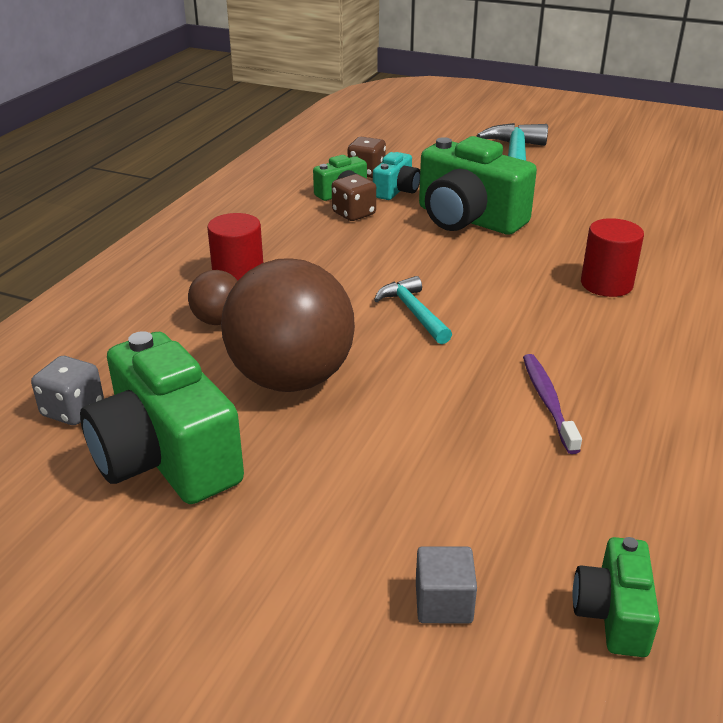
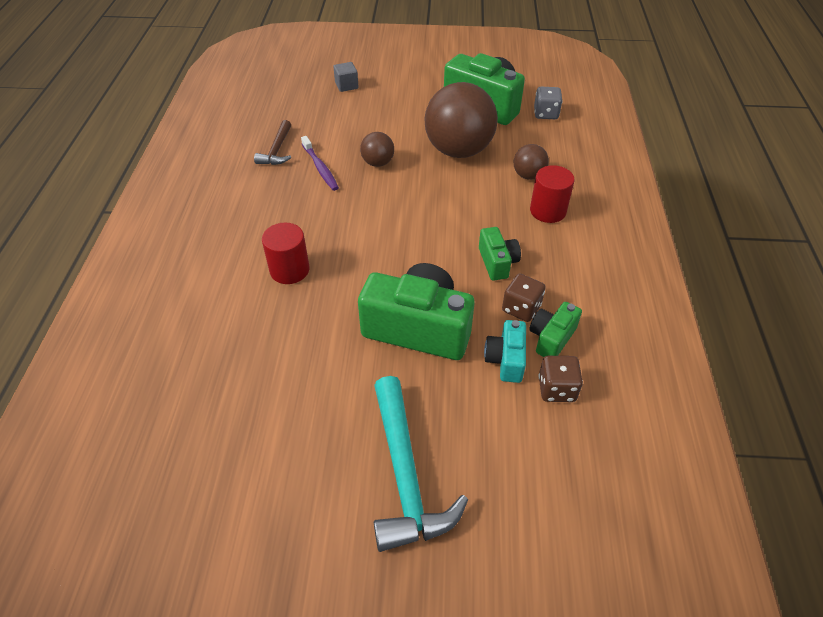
camera: 160 degrees right, 15 degrees up
turquoise hammer [374,276,452,344] -> none
green camera [573,537,660,657] -> green camera moved to [479,227,521,281]
none -> brown hammer [254,120,291,165]
none -> brown ball [360,132,394,167]

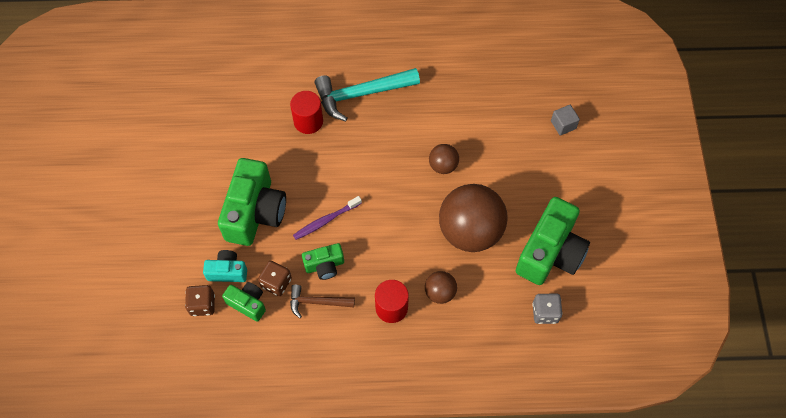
camera: 85 degrees right, 15 degrees up
brown hammer [254,120,291,165] -> brown hammer moved to [290,285,355,318]
purple toothbrush [301,136,339,191] -> purple toothbrush moved to [293,196,362,240]
turquoise hammer [374,376,468,552] -> turquoise hammer moved to [314,68,420,121]

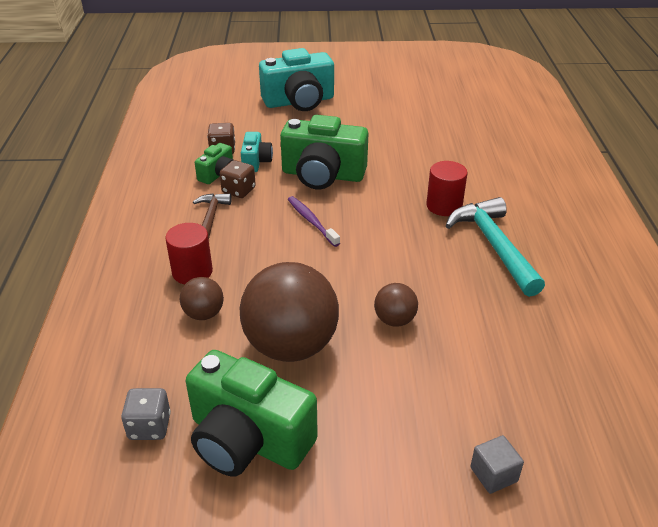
camera: 90 degrees right, 25 degrees down
green camera [302,243,344,280] -> none
none -> turquoise camera [259,48,334,111]

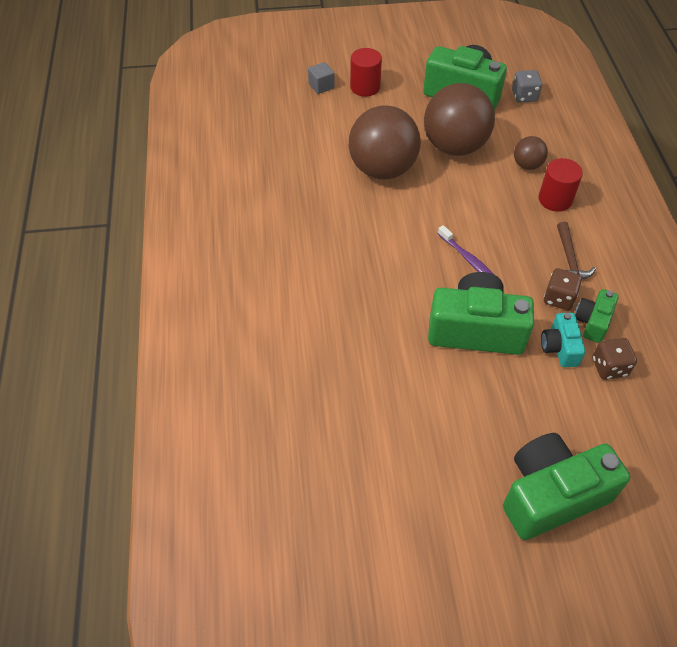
camera: 175 degrees right, 15 degrees up
turquoise camera [259,48,334,111] -> green camera [503,433,630,540]
brown ball [374,283,418,327] -> brown ball [349,105,421,180], size x2.13
red cylinder [426,161,468,216] -> red cylinder moved to [350,48,382,97]
turquoise hammer [445,197,545,297] -> none

